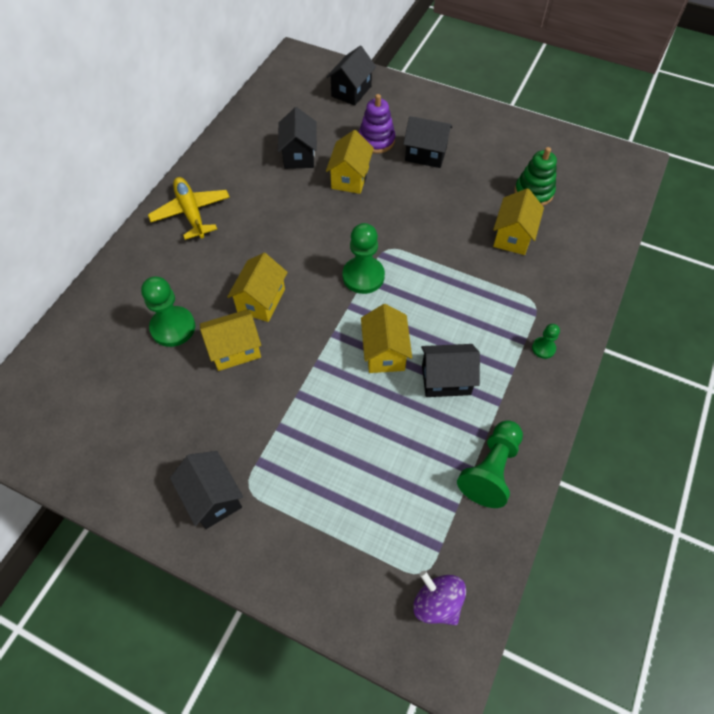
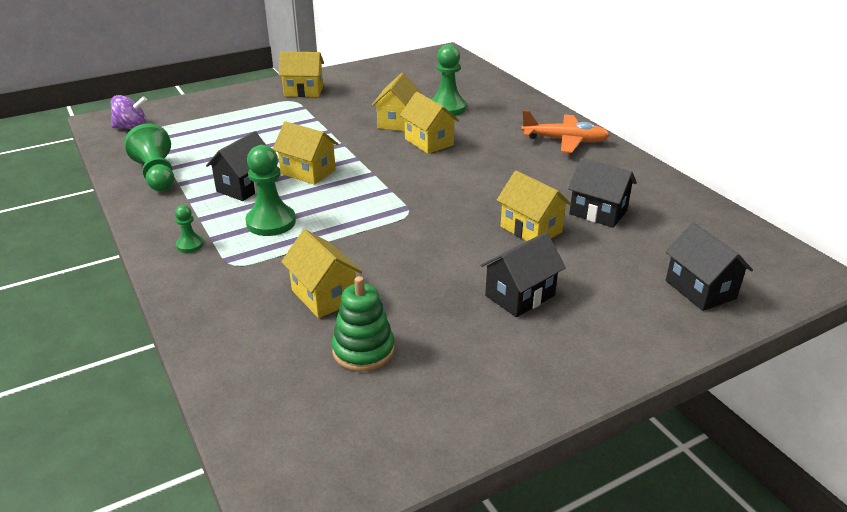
camera: 125 degrees right, 25 degrees down
yellow plane [148,177,230,240] -> orange plane [521,110,610,153]
black house [170,451,243,529] -> yellow house [279,52,324,97]
green pawn [342,223,385,294] -> green pawn moved to [246,145,296,236]
purple stacking toy [359,94,396,154] -> none

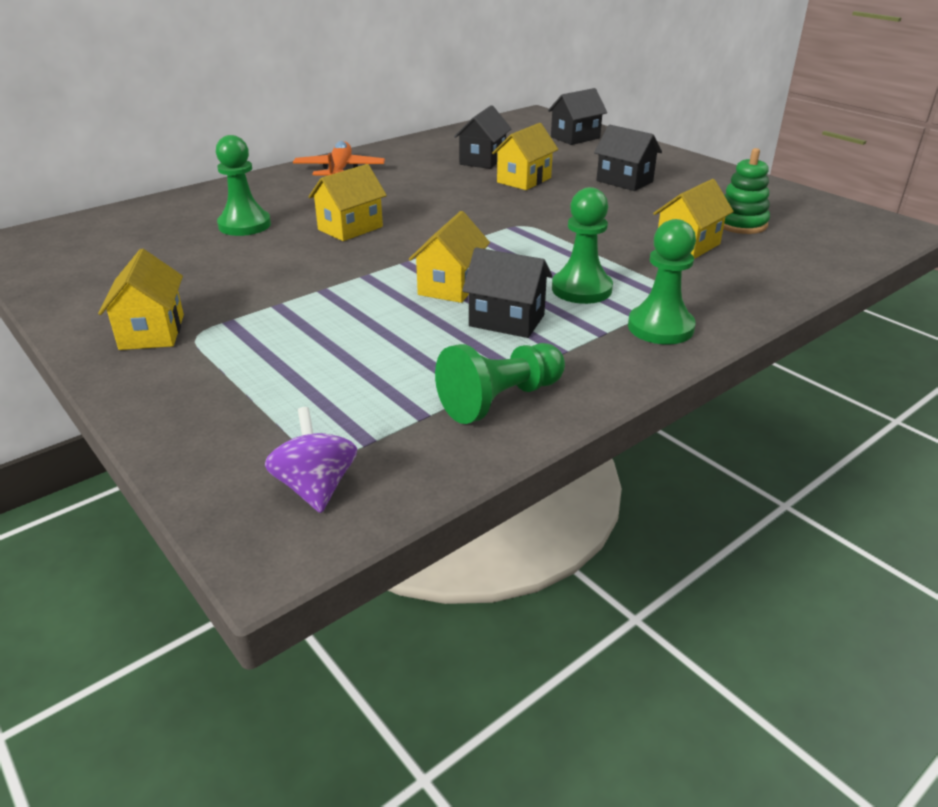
camera: 100 degrees left, 0 degrees up
green pawn [175,205,204,253] -> green pawn [628,219,696,344], size x1.93
yellow house [372,73,422,131] -> none

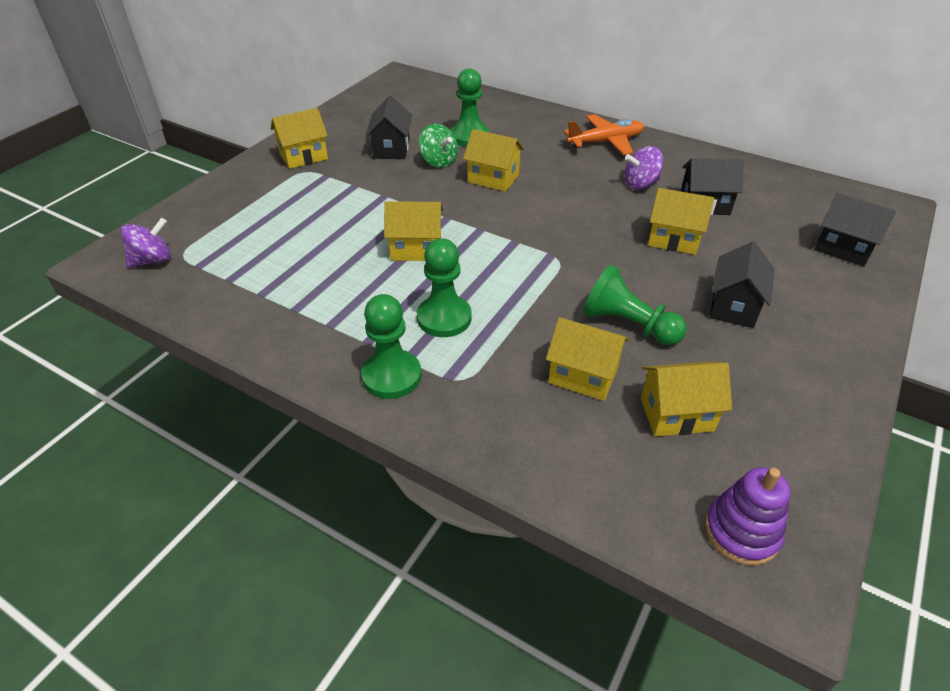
camera: 70 degrees right, 10 degrees up
green pawn [435,343,565,424] -> green pawn moved to [583,265,687,345]
black house [462,248,552,338] -> black house moved to [366,96,412,159]
green stacking toy [723,148,770,234] -> yellow house [641,362,732,436]
none -> green spinning top [419,124,458,168]
none -> purple spinning top [624,146,663,189]
none -> purple stacking toy [705,467,790,566]

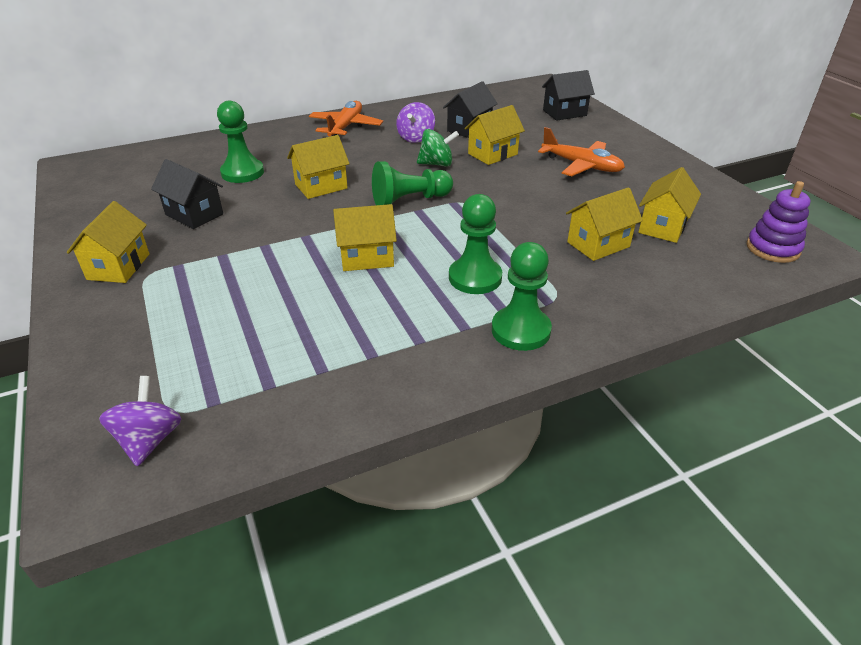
camera: 55 degrees left, 5 degrees down
yellow house [384,201,443,261] -> yellow house turned 45 degrees clockwise [333,204,397,271]
green spinning top [419,124,458,168] -> green spinning top moved to [417,129,459,167]
green pawn [583,265,687,345] -> green pawn moved to [372,161,453,205]
black house [709,241,775,328] -> orange plane [538,127,625,176]

